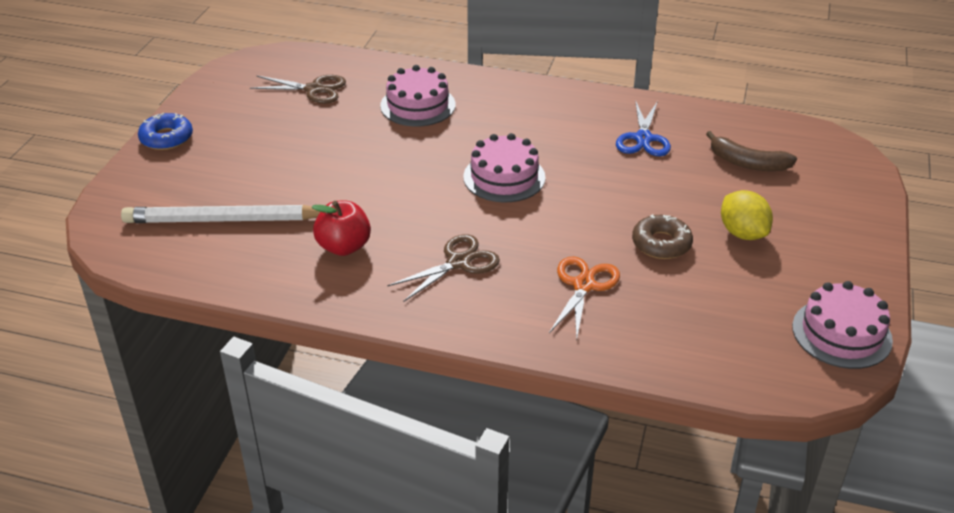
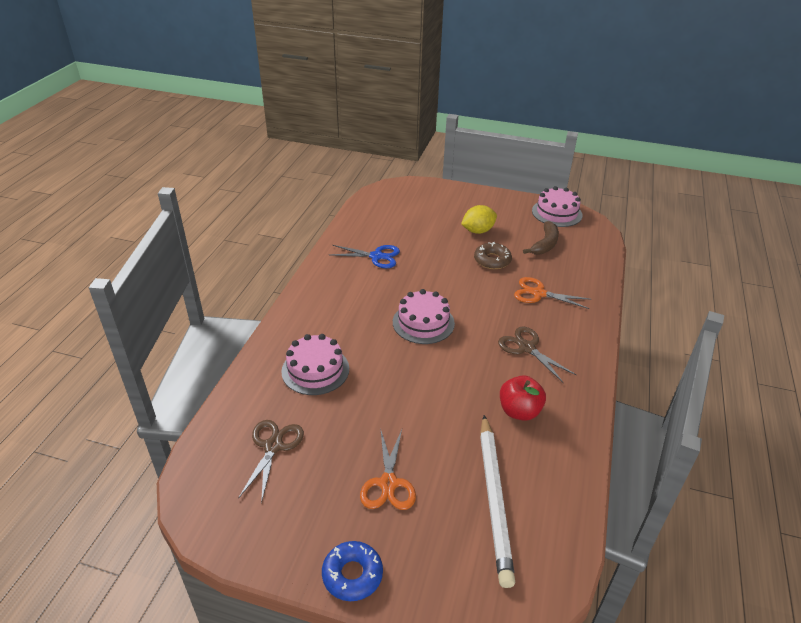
camera: 90 degrees left, 0 degrees up
brown banana [706,131,797,171] -> brown banana moved to [523,221,559,255]
none -> orange scissors [360,430,416,510]

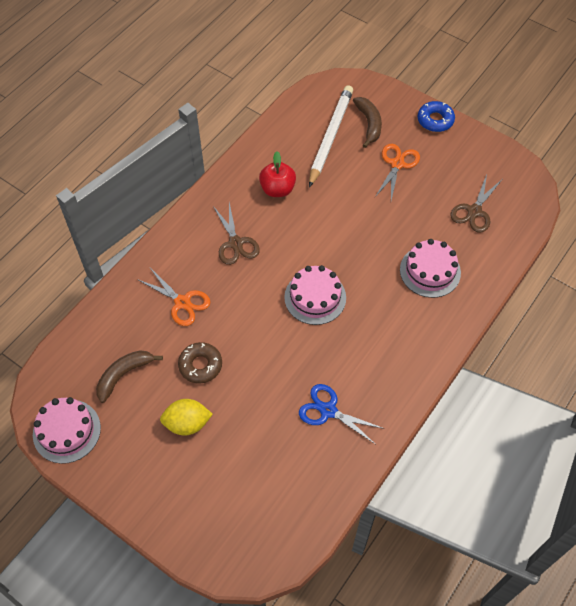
camera: 160 degrees left, 20 degrees up
none -> brown banana [353,97,382,148]

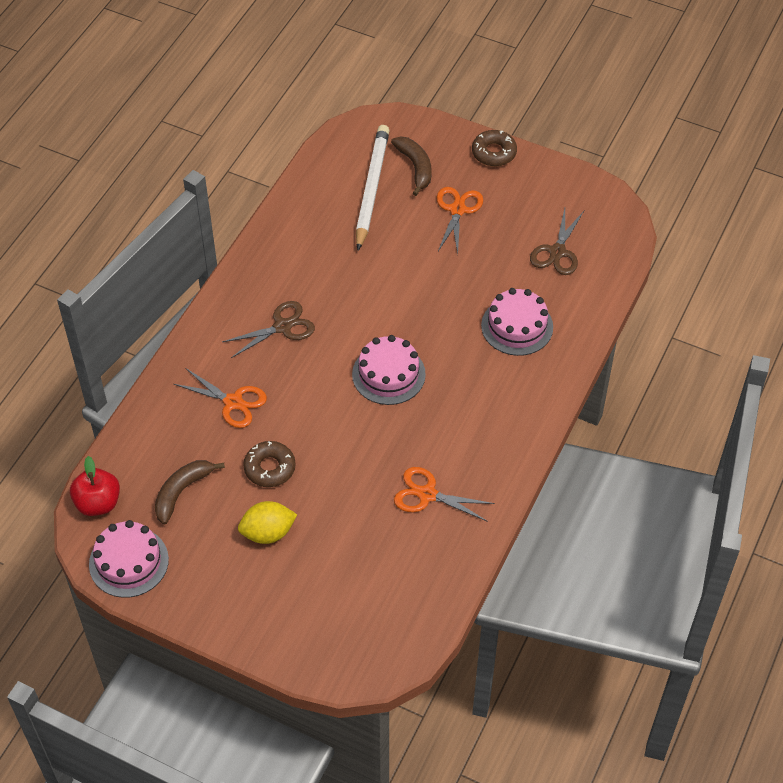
camera: 10 degrees left, 5 degrees down
brown scissors [213,203,260,265] -> brown scissors turned 90 degrees counterclockwise [222,301,315,358]
red apple [259,151,296,197] -> red apple moved to [70,456,120,516]
blue scissors [299,384,385,444] -> orange scissors [394,467,495,522]
blue donut [418,101,455,132] -> brown donut [472,130,517,166]

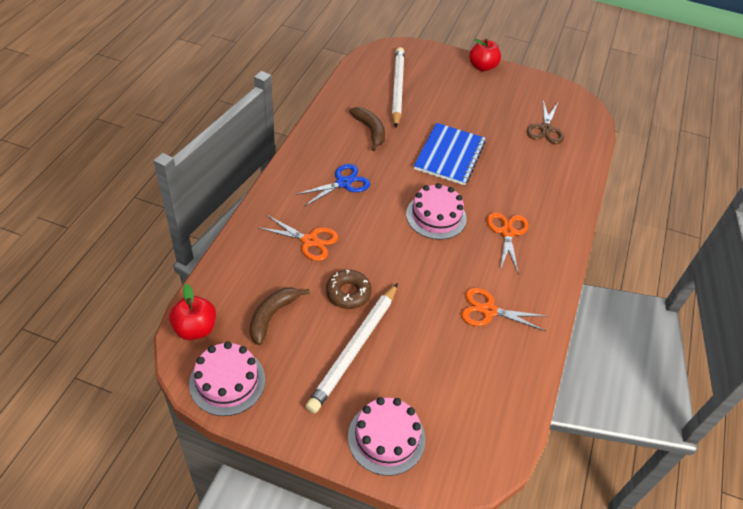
camera: 10 degrees left, 5 degrees down
brown scissors [222,301,315,358] -> blue scissors [295,164,370,207]
yellow lemon [238,501,297,544] -> white pencil [306,283,398,413]
brown banana [391,136,432,196] -> brown banana moved to [349,107,385,151]
orange scissors [437,187,483,254] -> orange scissors moved to [487,212,528,274]
brown donut [472,130,517,166] -> red apple [469,39,501,71]
pink cake [481,288,553,356] -> pink cake moved to [348,397,425,476]
none -> blue notebook [414,123,486,185]

